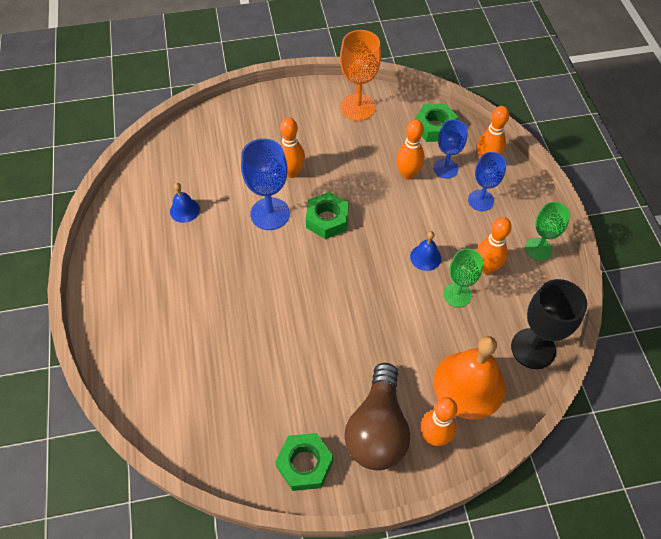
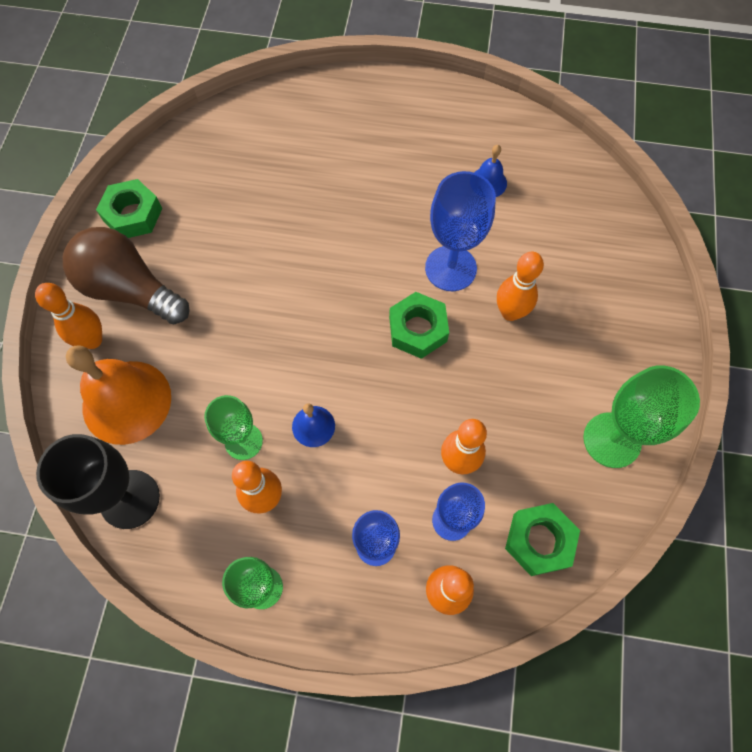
camera: 110 degrees right, 10 degrees up
orange goblet [340,30,381,121] -> green goblet [583,365,700,468]

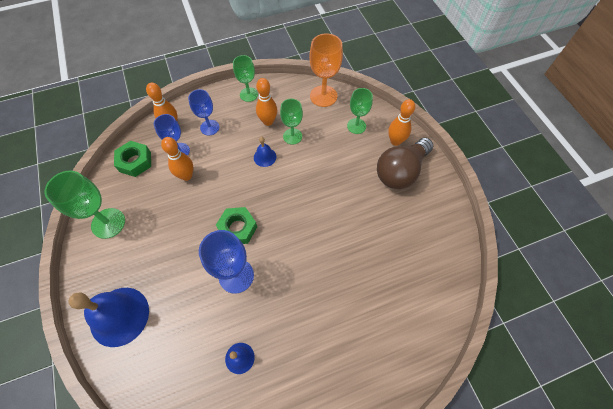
camera: 150 degrees right, 5 degrees down
black goblet [36,434,160,529] -> orange goblet [309,33,343,107]
brown light bulb [63,227,190,324] -> brown light bulb turned 135 degrees clockwise [377,138,433,189]
orange bell [66,345,171,445] -> green goblet [347,88,373,134]
green nut [96,179,162,238] -> none
orange bowling pin [497,252,544,321] -> none
none -> blue bell [69,288,149,347]

